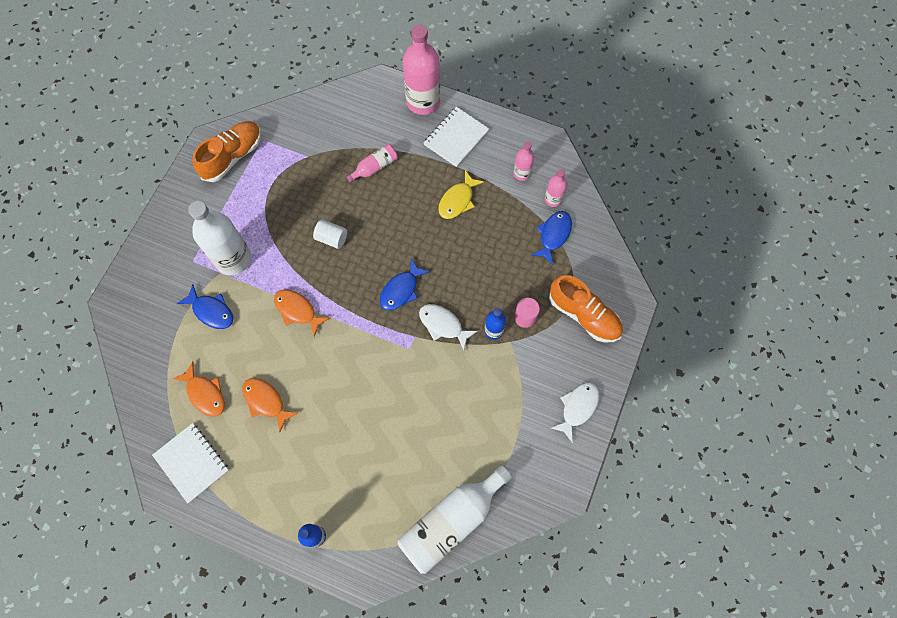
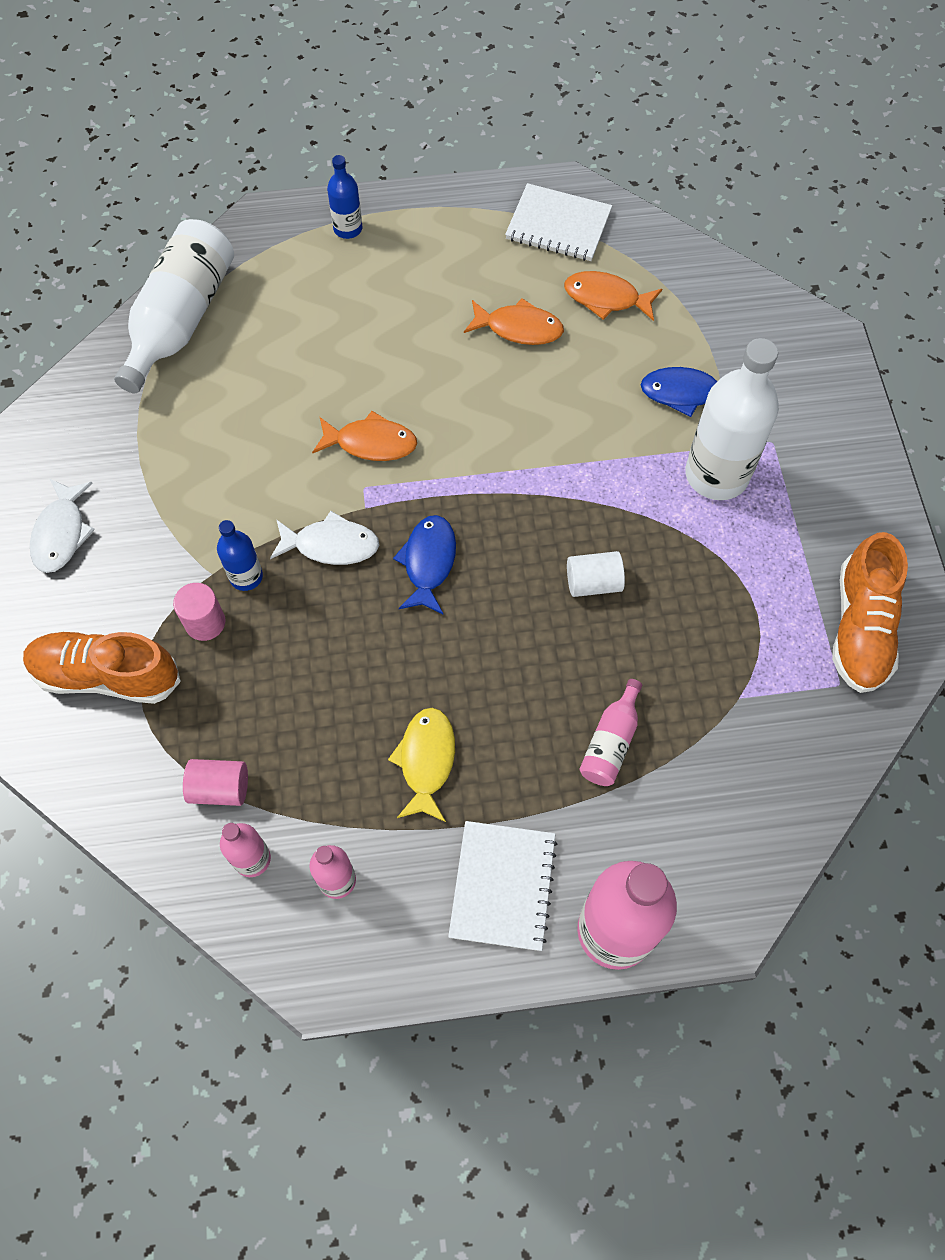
camera: 150 degrees right, 5 degrees down
orange fish [274,289,330,337] -> orange fish moved to [312,411,417,461]
blue fish [532,211,572,265] -> pink cylinder [183,759,248,806]

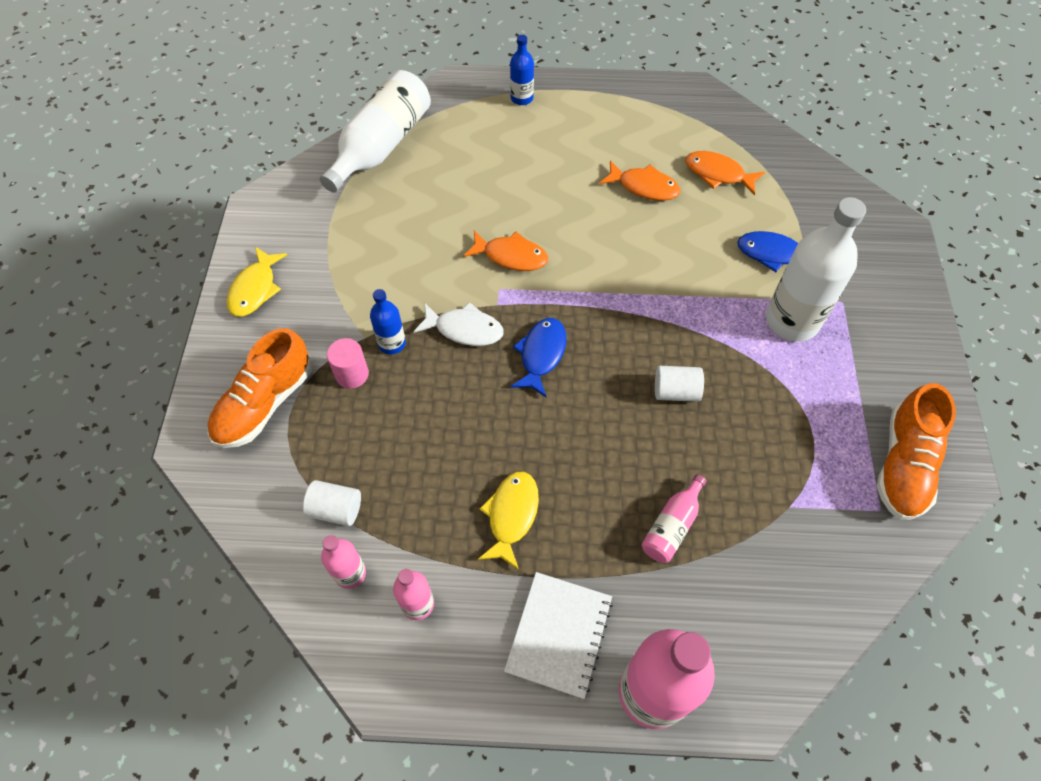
camera: 10 degrees right, 5 degrees down
orange shoe [23,631,181,704] -> orange shoe turned 75 degrees counterclockwise [208,328,313,448]
white fish [30,479,95,573] -> yellow fish [227,247,287,317]
pink cylinder [183,759,248,806] -> white cylinder [303,480,361,526]
white notebook [505,183,612,261] -> none

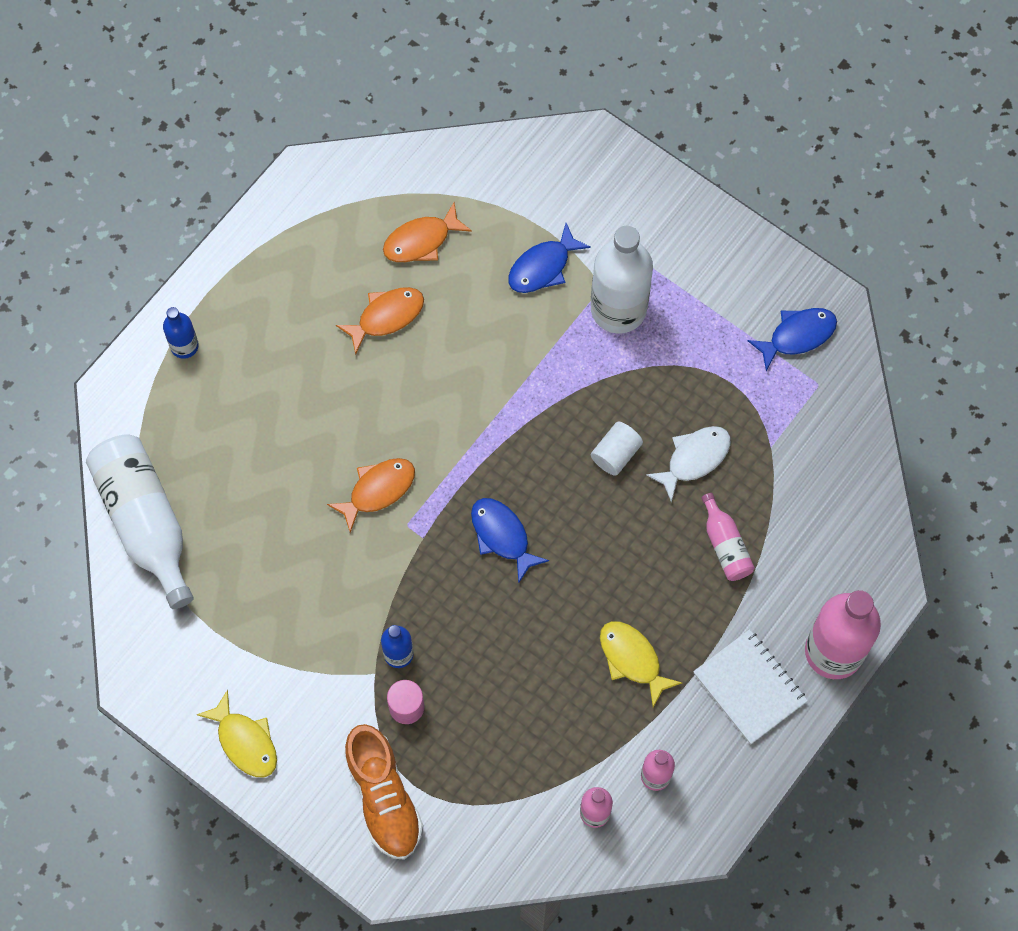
camera: 55 degrees left, 10 degrees up
white cylinder [303,480,361,526] -> none
white fish [414,302,504,346] -> white fish moved to [646,426,731,502]
orange shoe [877,383,956,520] -> blue fish [747,308,837,371]

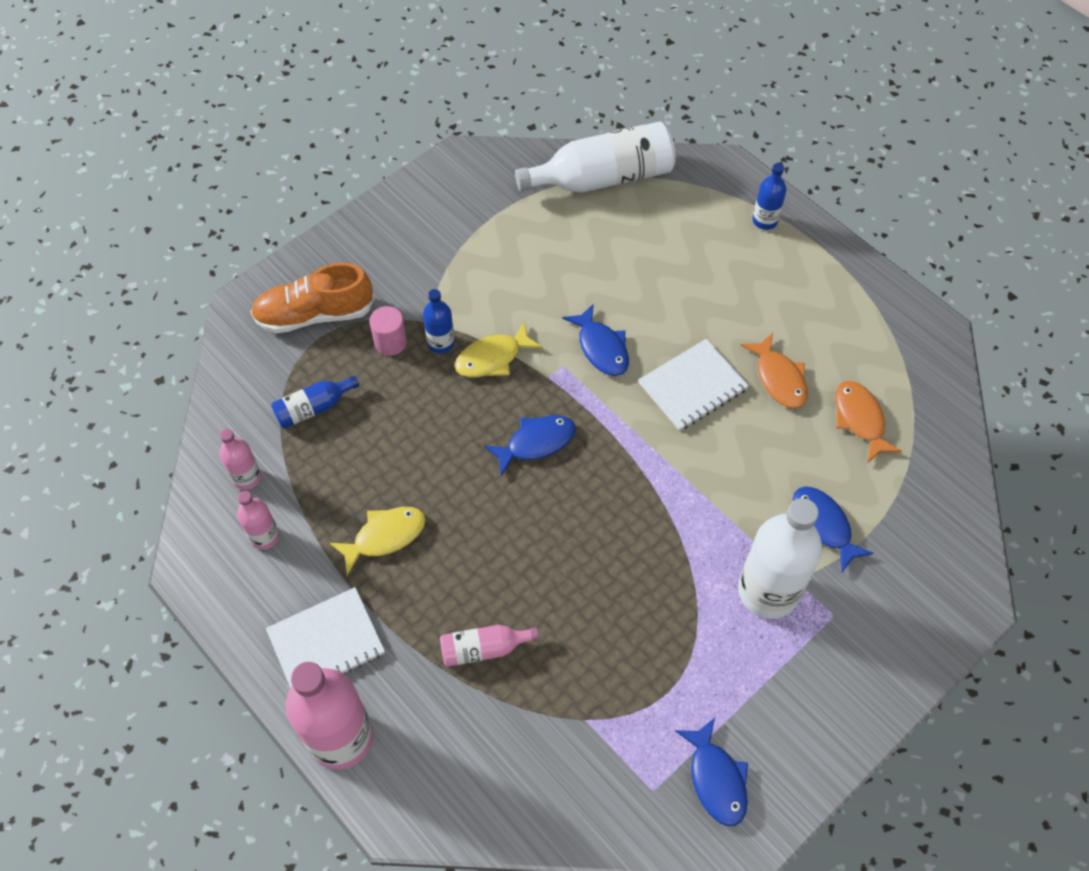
camera: 100 degrees right, 10 degrees down
yellow fish [197,690,277,777] -> yellow fish moved to [455,321,543,377]
orange fish [327,458,415,533] -> blue fish [562,303,629,376]
white cylinder [591,422,643,476] -> none
white fish [646,426,731,502] -> none
none -> blue bottle [271,376,359,429]
none -> white notebook [639,339,749,431]

